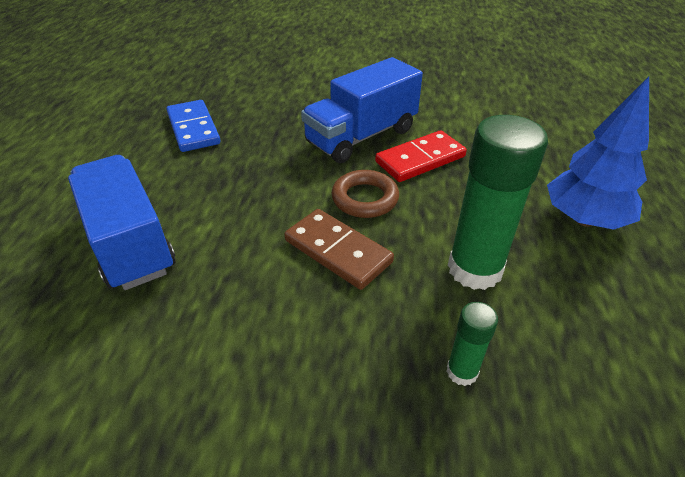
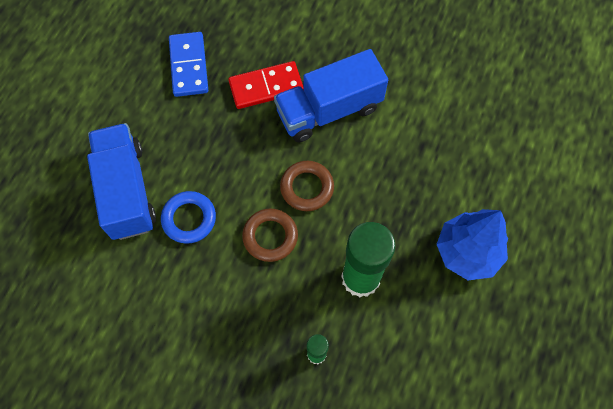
camera: 15 degrees right, 25 degrees up
brown domino [284,209,394,290] -> brown ring [242,209,298,262]
red domino [375,130,467,182] -> red domino moved to [228,61,303,109]
none -> blue ring [161,191,216,244]

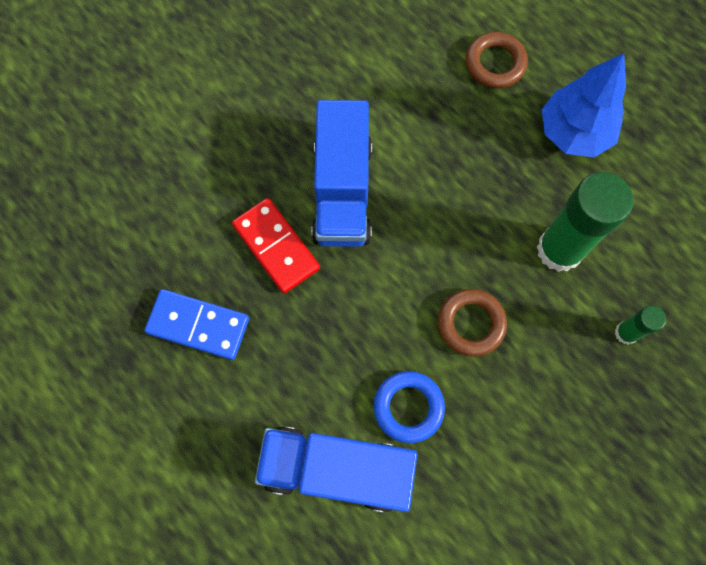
camera: 65 degrees left, 5 degrees up
red domino [228,61,303,109] -> red domino turned 45 degrees counterclockwise [232,198,320,293]
brown ring [280,161,334,211] -> brown ring moved to [466,32,528,88]

